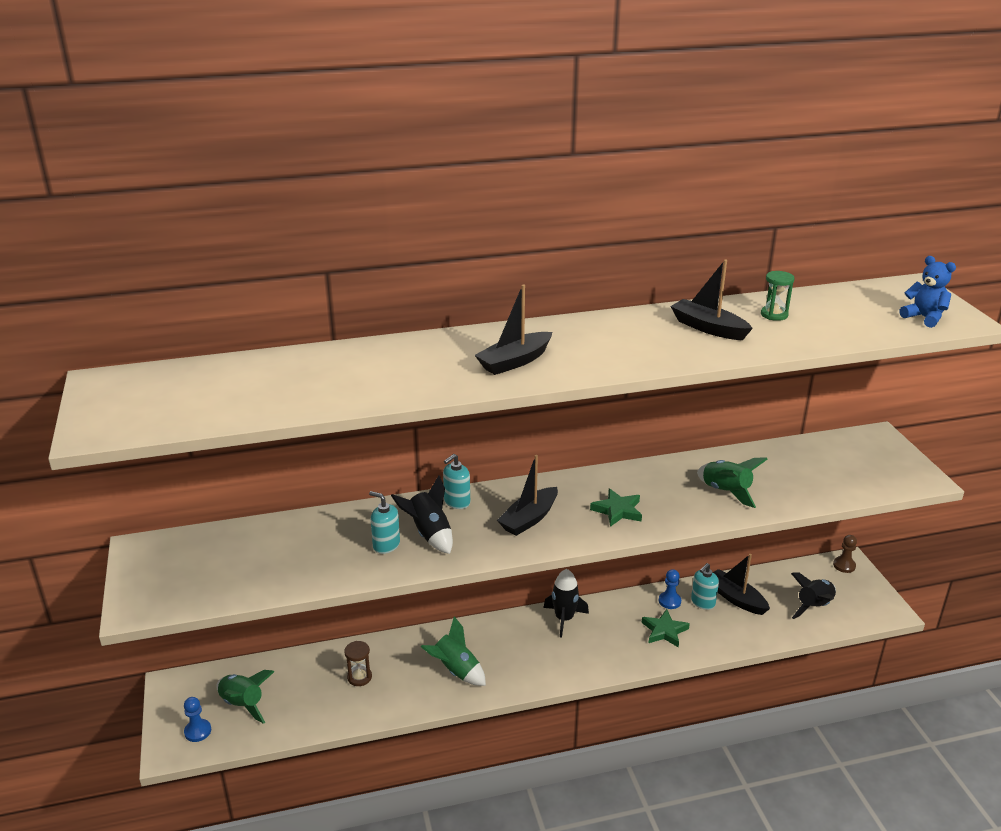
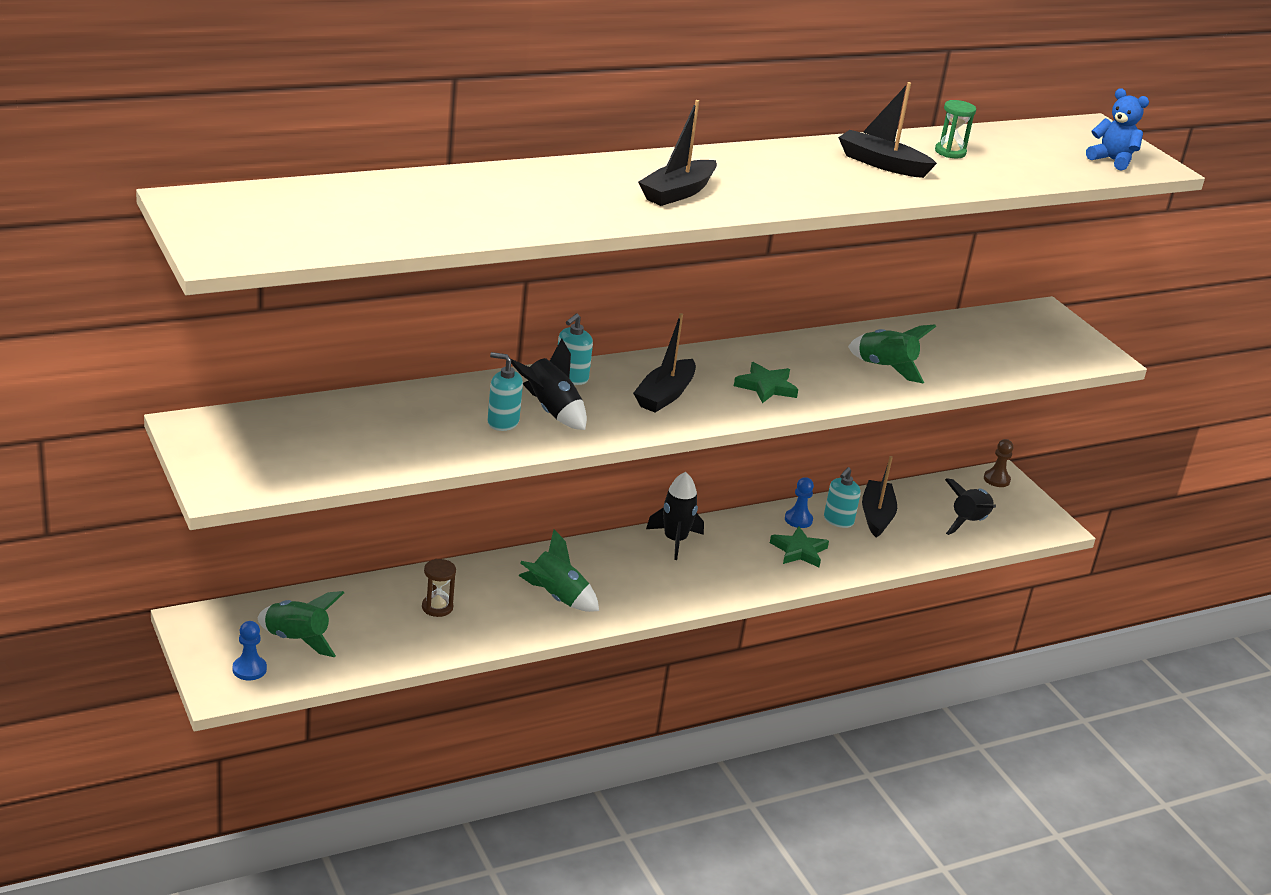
camera: 15 degrees left, 0 degrees up
black boat [713,554,770,615] -> black boat turned 60 degrees clockwise [862,456,897,538]

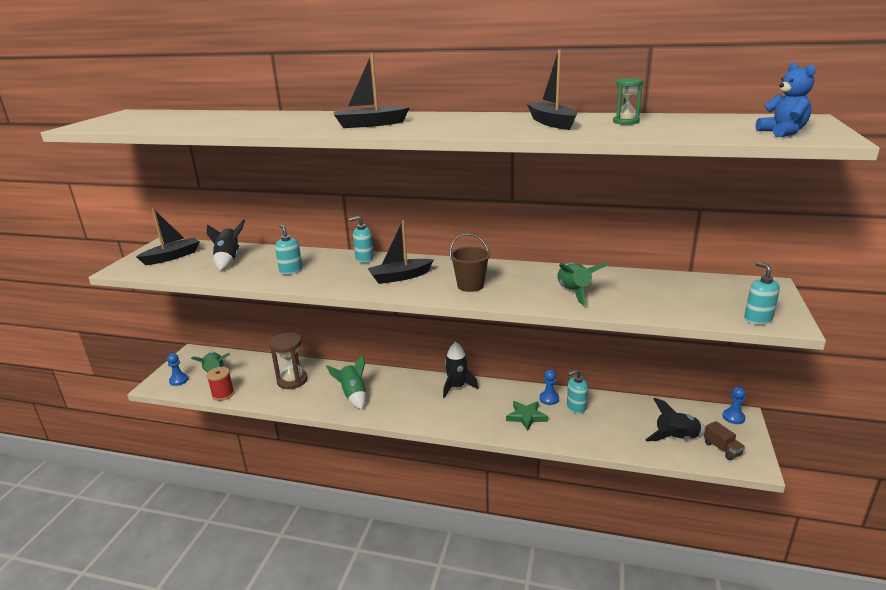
camera: 45 degrees right, 5 degrees down
brown hourglass [422,559,456,617] -> brown hourglass [269,332,308,389], size x1.68
black rocket [511,339,587,430] -> black rocket moved to [207,219,245,270]
green star [734,362,798,403] -> brown bucket [450,233,490,292]
black boat [862,456,897,538] -> black boat moved to [136,208,200,265]
brown pawn [984,439,1013,487] -> blue pawn [722,387,746,424]
none -> red spool [206,367,234,401]
none -> brown truck [704,421,745,460]
none -> turquoise soap dispenser [744,262,780,325]

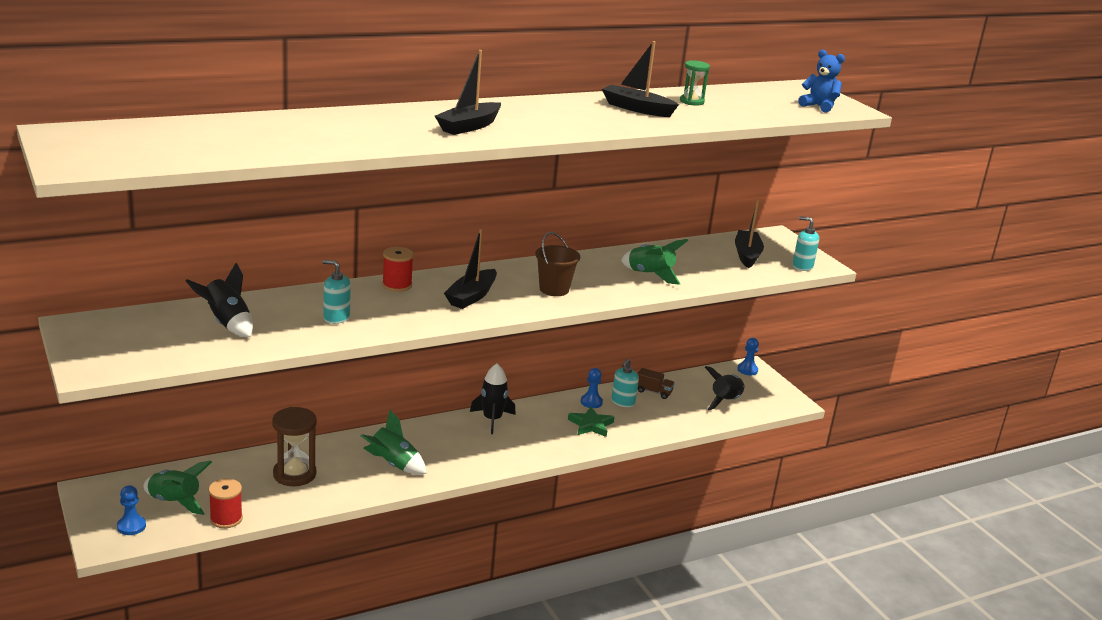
camera: 45 degrees left, 0 degrees up
black boat [136,208,200,265] -> black boat moved to [735,200,764,268]
turquoise soap dispenser [349,216,374,263] -> red spool [382,247,414,292]
brown truck [704,421,745,460] -> brown truck moved to [637,368,675,399]

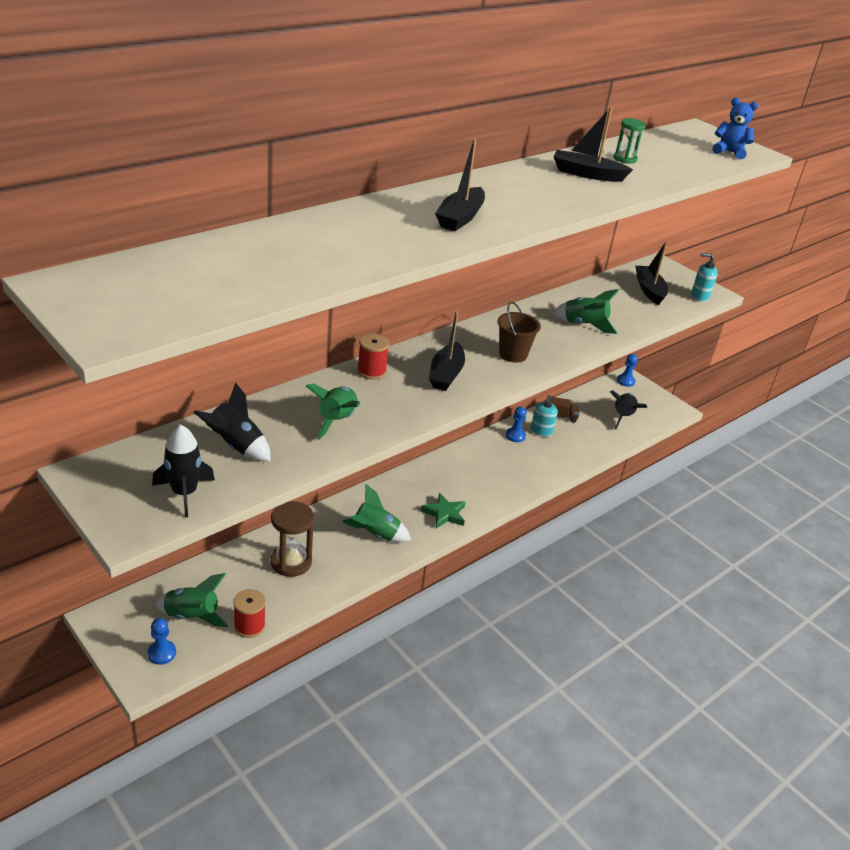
camera: 15 degrees left, 10 degrees up
turquoise soap dispenser [323,260,351,324] -> green rocket [306,384,360,440]
black rocket [470,363,516,434] -> black rocket moved to [152,424,215,517]
green star [568,407,614,437] -> green star moved to [421,493,465,529]

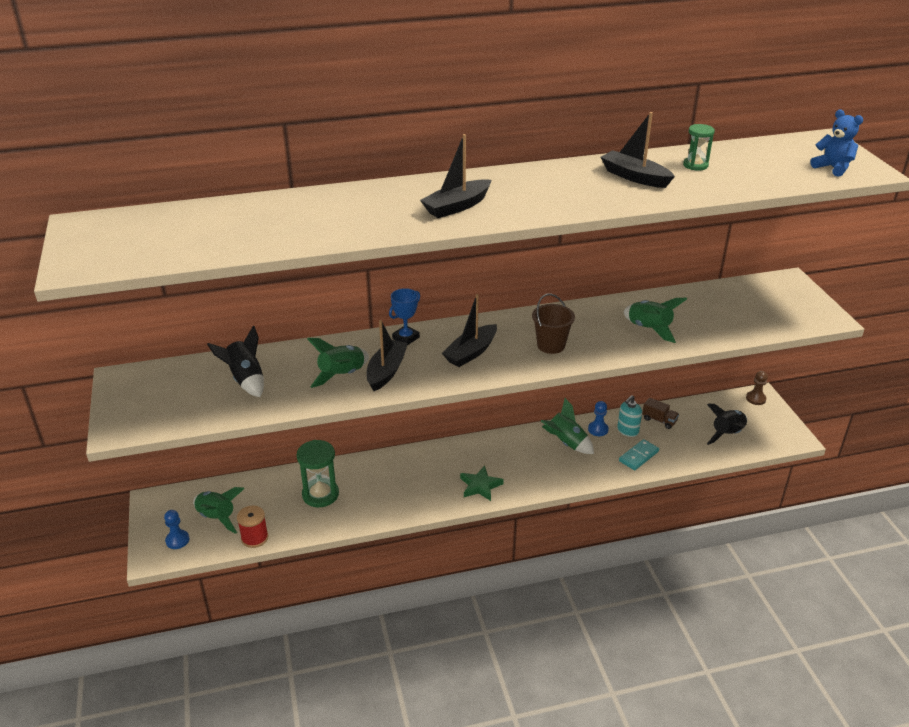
camera: 30 degrees right, 0 degrees up
black rocket [152,424,215,517] -> none
brown hourglass [271,501,314,577] -> green hourglass [297,440,339,507]
green rocket [343,484,411,542] -> green rocket moved to [541,398,594,454]
red spool [357,334,389,380] -> blue trophy [389,288,420,346]
blue pawn [617,354,638,387] -> brown pawn [746,371,768,405]
black boat [635,242,668,305] -> black boat moved to [366,320,408,391]
turquoise soap dispenser [691,253,718,302] -> none
none -> turquoise domino [619,439,659,470]

